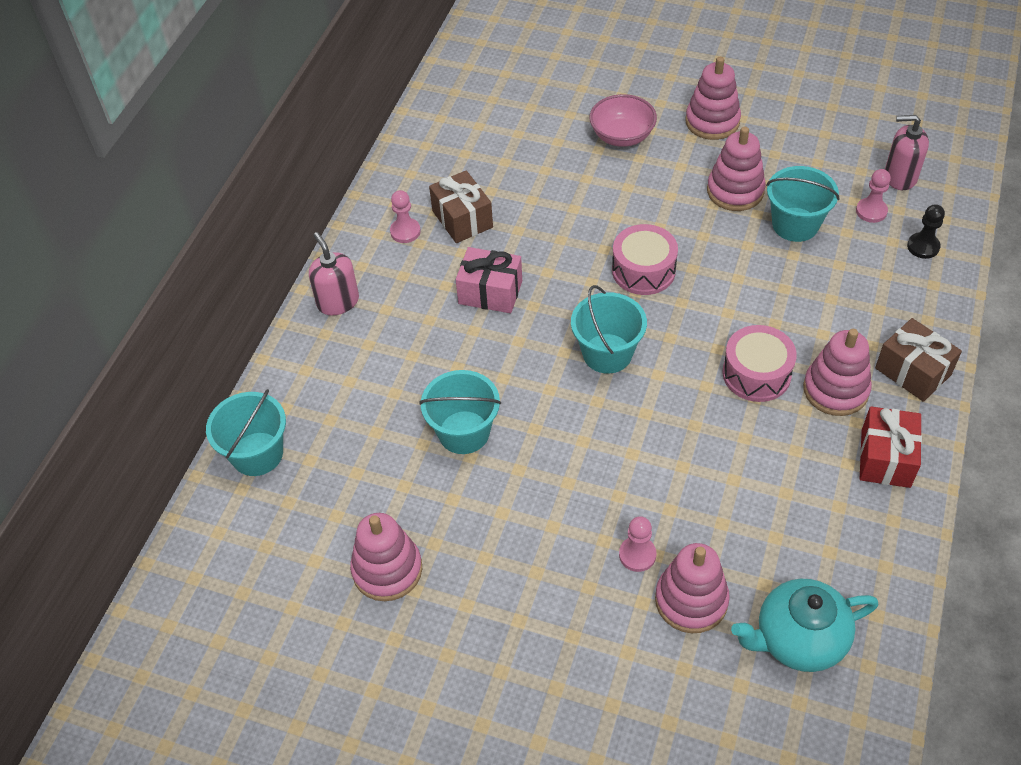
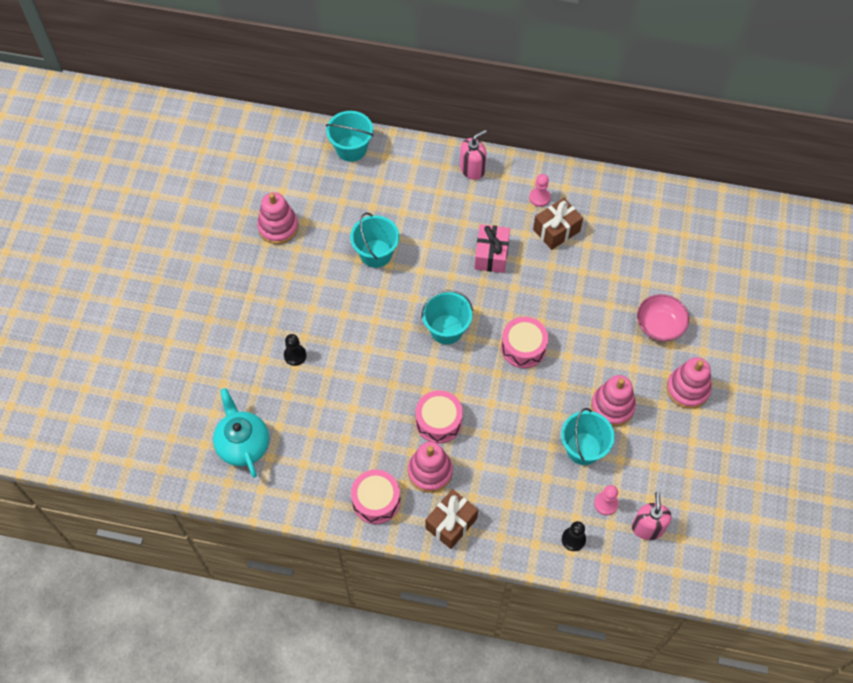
camera: 80 degrees right, 10 degrees up
pink pawn [619,516,656,572] -> black pawn [284,334,307,366]
pink stacking toy [655,543,730,633] -> none
red gift [860,406,922,488] -> pink drum [351,469,400,524]

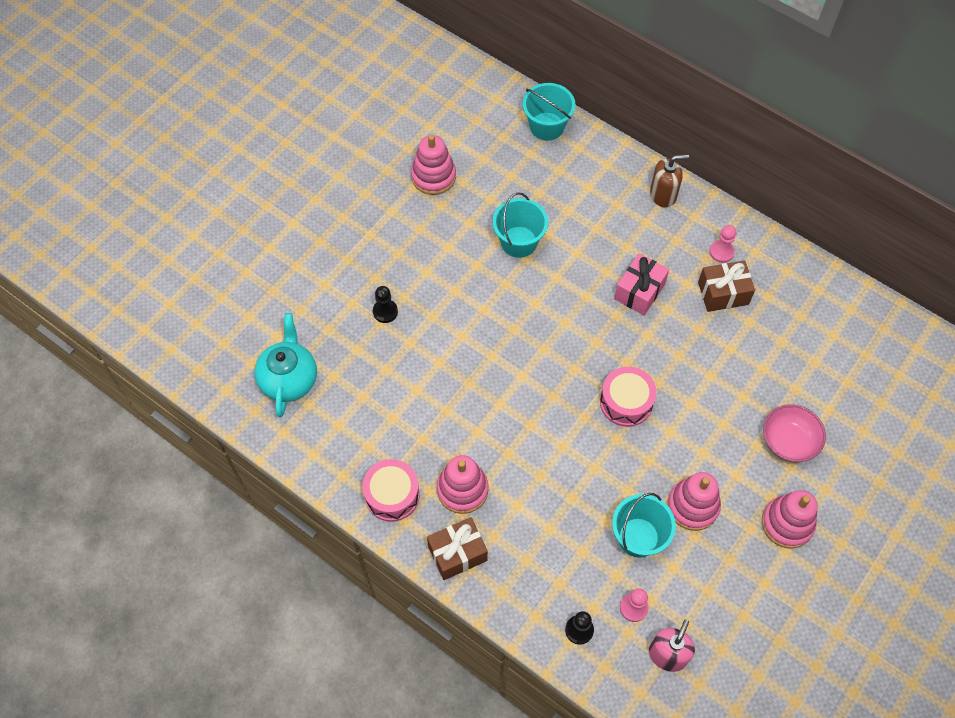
camera: 25 degrees right, 0 degrees up
pink drum [415,390,463,444] -> none
turquoise bucket [421,290,473,345] -> none
pink soap dispenser [460,130,487,180] -> brown soap dispenser [650,155,689,208]

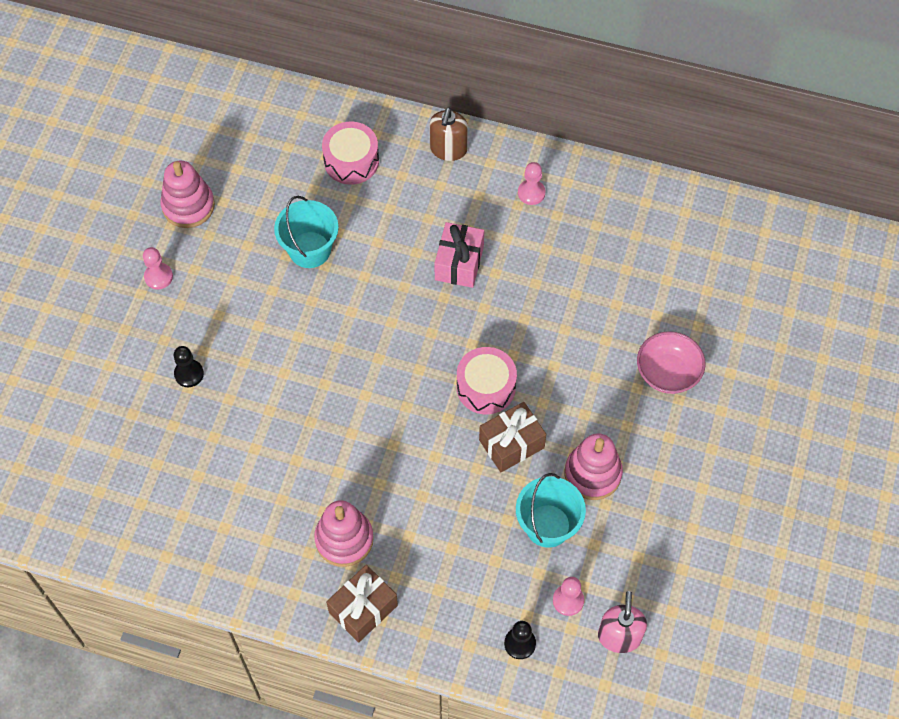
camera: 20 degrees left, 0 degrees up
turquoise teapot [254,313,317,417] -> none
pink drum [362,459,420,522] -> pink drum moved to [322,122,379,185]
turquoise bucket [523,83,575,141] -> none
brown soap dispenser [650,155,689,208] -> brown soap dispenser turned 135 degrees clockwise [429,108,468,161]
brown gift [698,260,755,312] -> brown gift moved to [479,402,546,472]
pink stacking toy [762,490,818,549] -> none
none -> pink pawn [143,247,173,289]

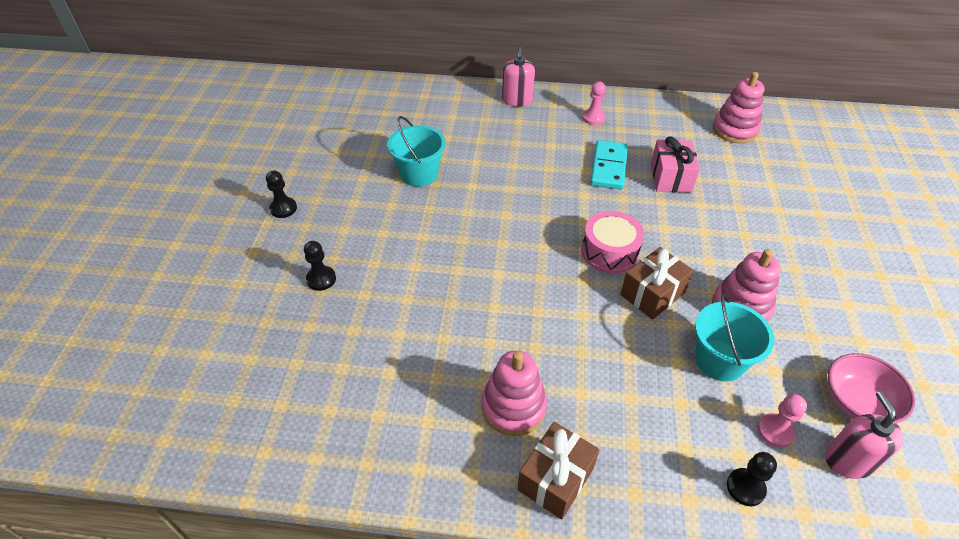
camera: 10 degrees left, 15 degrees down
pink pawn [143,247,173,289] -> black pawn [266,170,297,218]
pink stacking toy [161,161,215,228] -> pink stacking toy moved to [713,72,764,143]
pink drum [322,122,379,185] -> none
brown soap dispenser [429,108,468,161] -> pink soap dispenser [502,47,535,107]
pink gift [434,222,484,288] -> pink gift moved to [651,137,700,193]
pink bowl [637,331,706,394] -> pink bowl moved to [828,353,915,423]
none -> turquoise domino [590,140,628,189]

